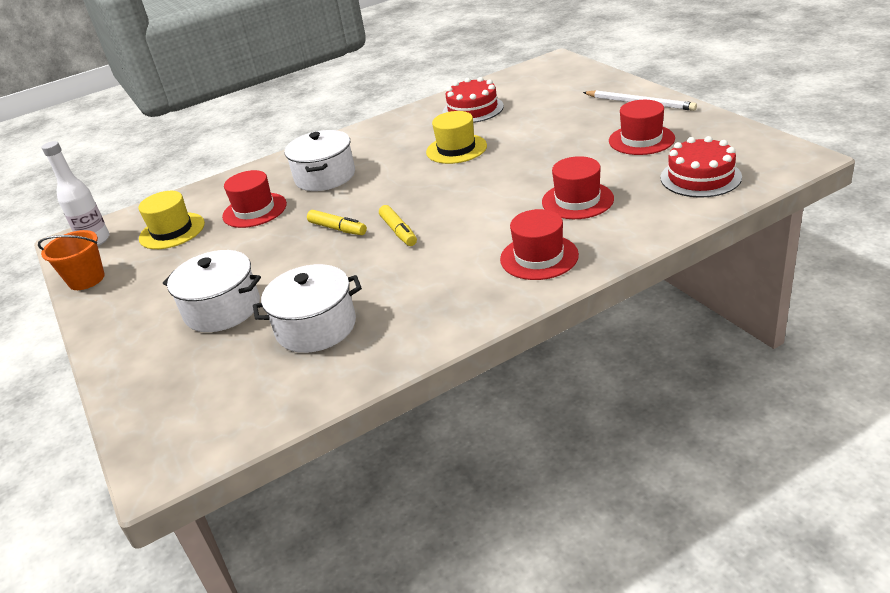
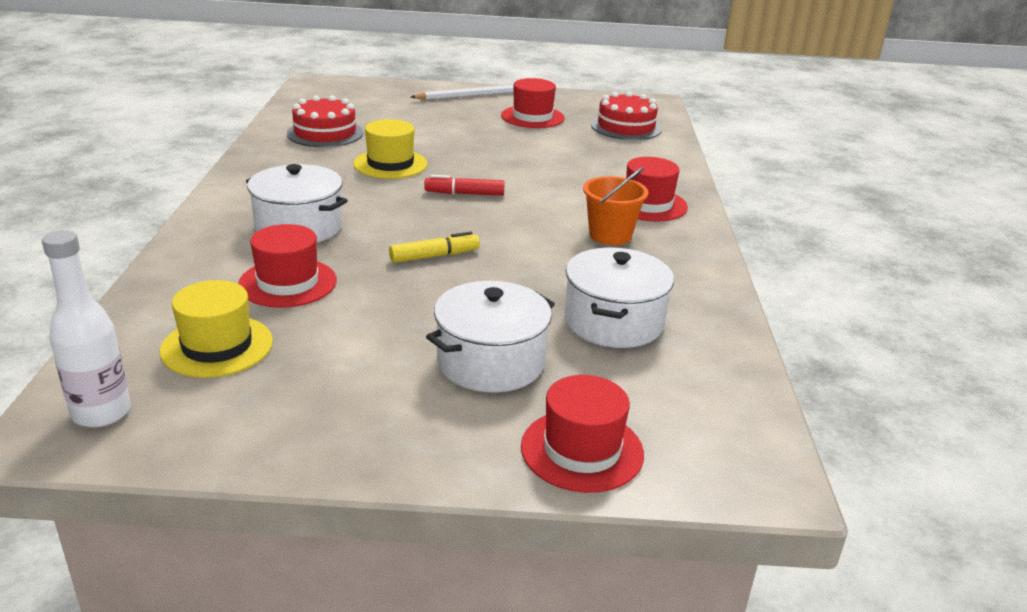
camera: 65 degrees left, 5 degrees down
orange bucket [38,230,105,290] -> orange bucket moved to [583,167,649,245]
yellow marker [379,205,417,246] -> none
red hat [542,156,614,219] -> red hat moved to [521,375,644,493]
none -> red marker [424,175,505,196]

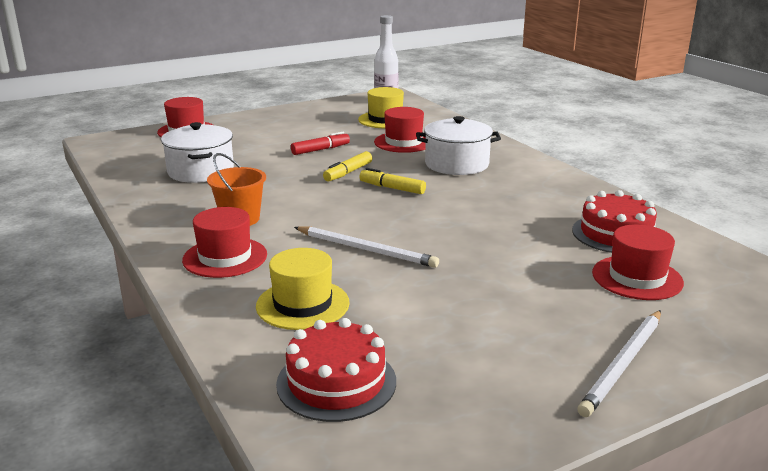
camera: 150 degrees right, 5 degrees down
yellow hat [353,119,428,179] -> yellow hat moved to [256,248,350,330]
red marker [424,175,505,196] -> red marker moved to [291,132,350,155]
white pot [426,281,555,393] -> none
red hat [501,78,565,128] -> red hat moved to [592,225,684,300]
none -> white pencil [294,226,439,268]
none -> yellow marker [359,168,426,194]

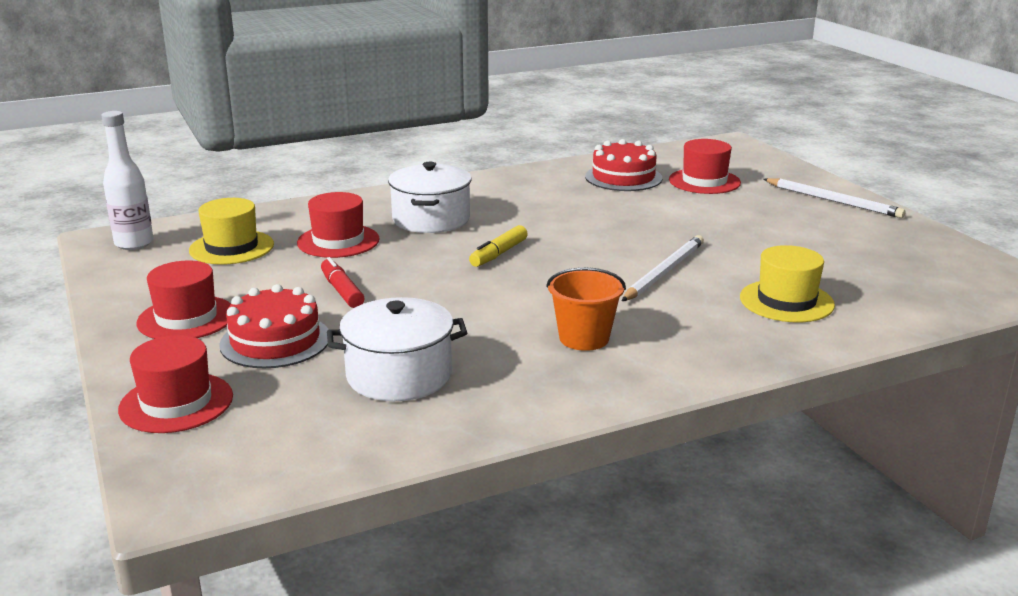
camera: 85 degrees left, 0 degrees up
red hat [182,207,267,278] -> red hat moved to [137,260,231,339]
red cake [276,318,396,422] -> red cake moved to [219,284,329,368]
yellow marker [323,151,372,181] -> none

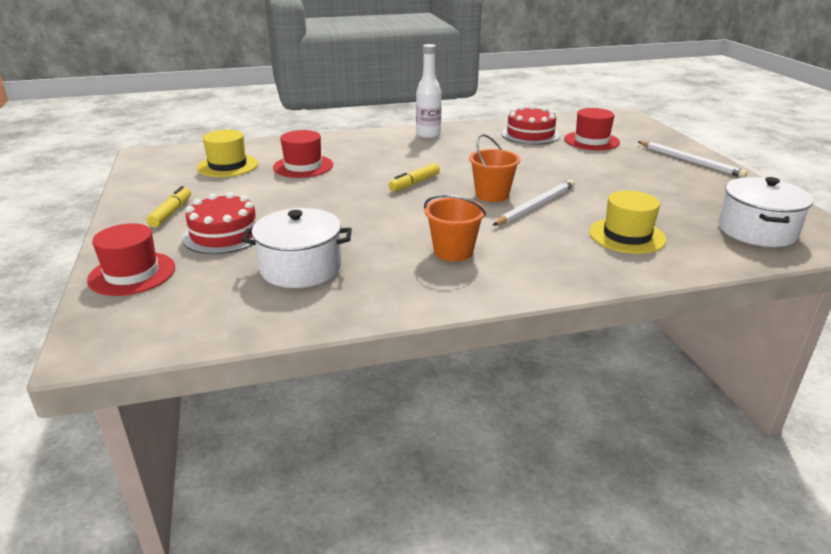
camera: 10 degrees right, 5 degrees up
white bottle [101,111,154,250] -> white bottle moved to [416,44,441,138]
red hat [137,260,231,339] -> yellow marker [147,186,191,228]
red marker [321,257,364,308] -> none
white pot [388,162,472,233] -> white pot moved to [719,177,813,247]
none -> orange bucket [469,134,520,202]

